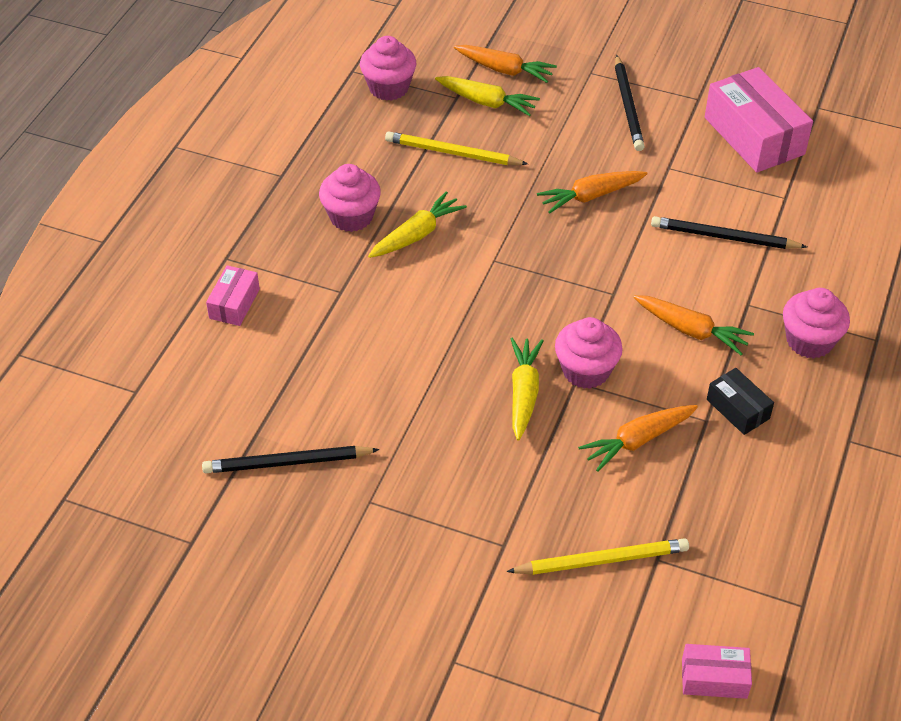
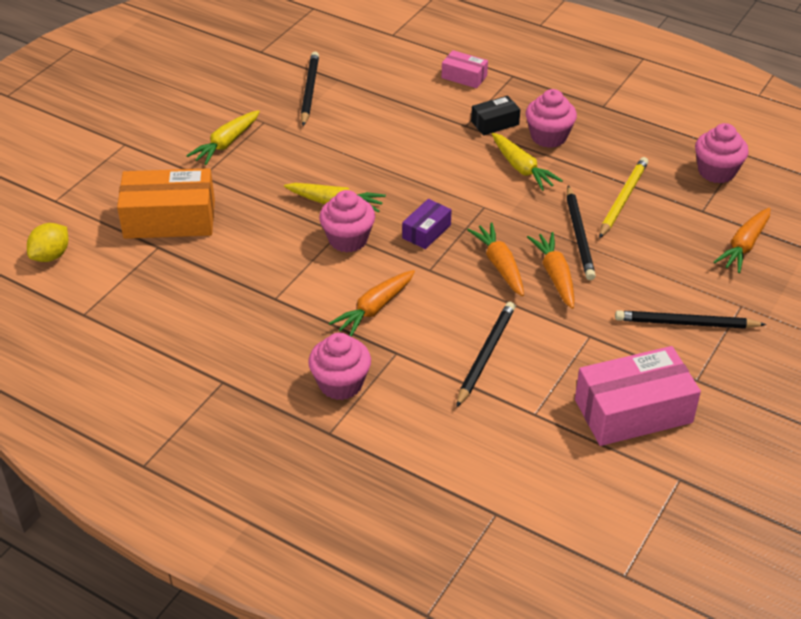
camera: 100 degrees right, 5 degrees down
yellow carrot [435,76,540,116] -> yellow carrot moved to [186,110,260,165]
yellow pencil [507,538,689,575] -> orange box [117,168,215,239]
orange carrot [578,405,698,472] -> orange carrot moved to [467,223,524,296]
pink box [682,644,752,699] -> yellow lemon [27,223,68,262]
black box [707,368,774,435] -> black box moved to [471,95,520,136]
none -> purple box [402,199,451,249]
none -> black pencil [566,186,596,280]

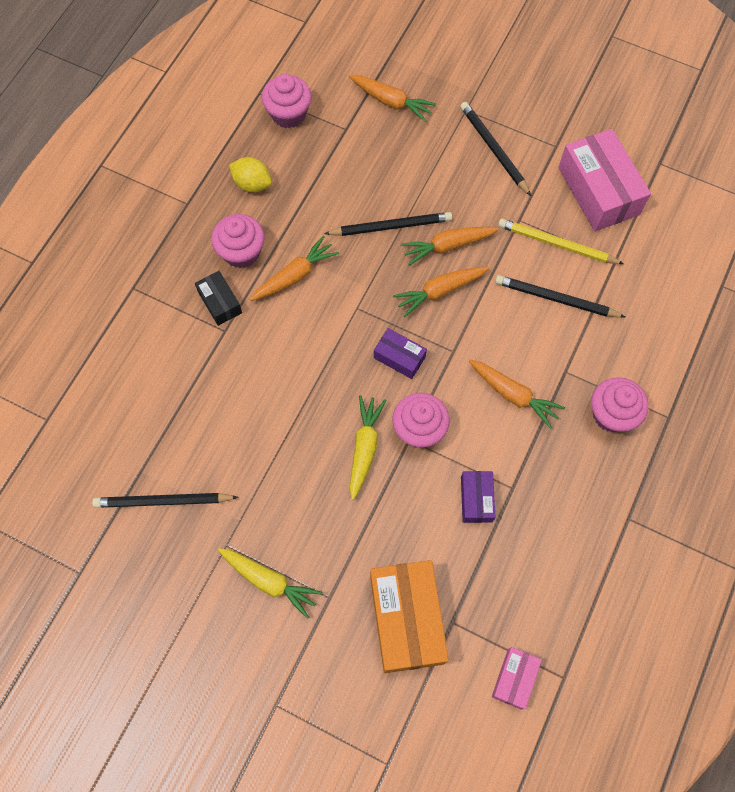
camera: 95 degrees left, 25 degrees up
yellow lemon [27,223,68,262] -> yellow lemon moved to [229,157,272,192]
pink box [442,50,488,88] -> pink box moved to [492,647,542,710]
yellow carrot [492,133,563,191] -> orange carrot [250,236,339,301]
yellow pencil [599,157,648,238] -> yellow pencil moved to [498,219,624,264]
black pencil [615,310,766,329] -> black pencil turned 150 degrees clockwise [460,102,531,196]
none -> purple box [461,471,495,523]

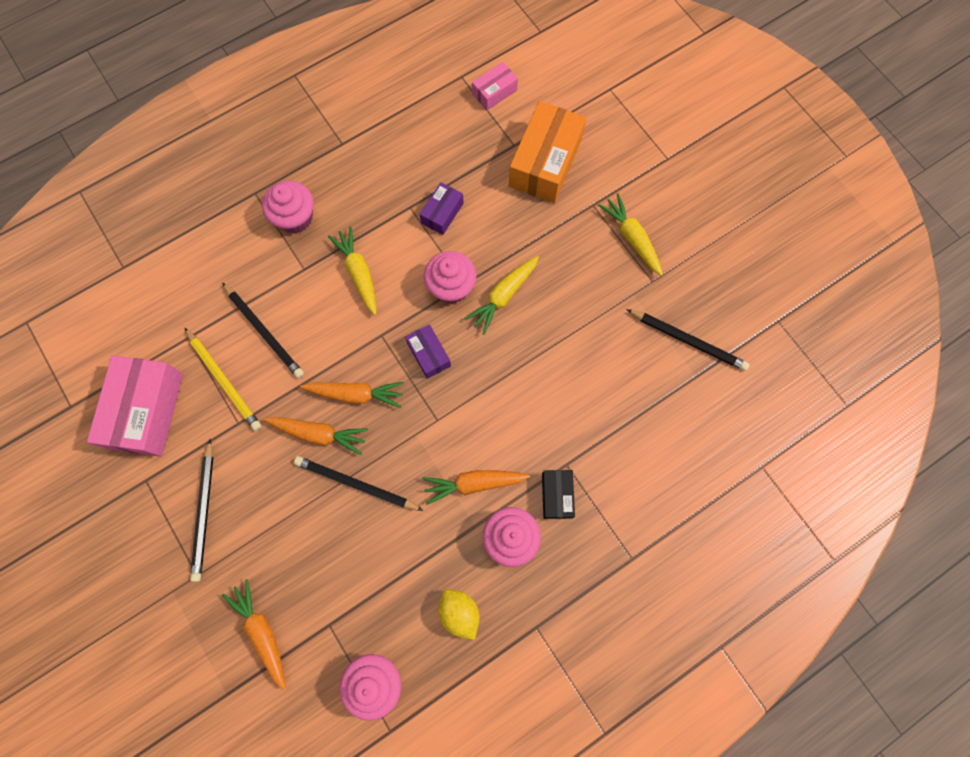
camera: 150 degrees left, 5 degrees up
orange carrot [469,359,565,429] -> yellow carrot [328,226,376,315]

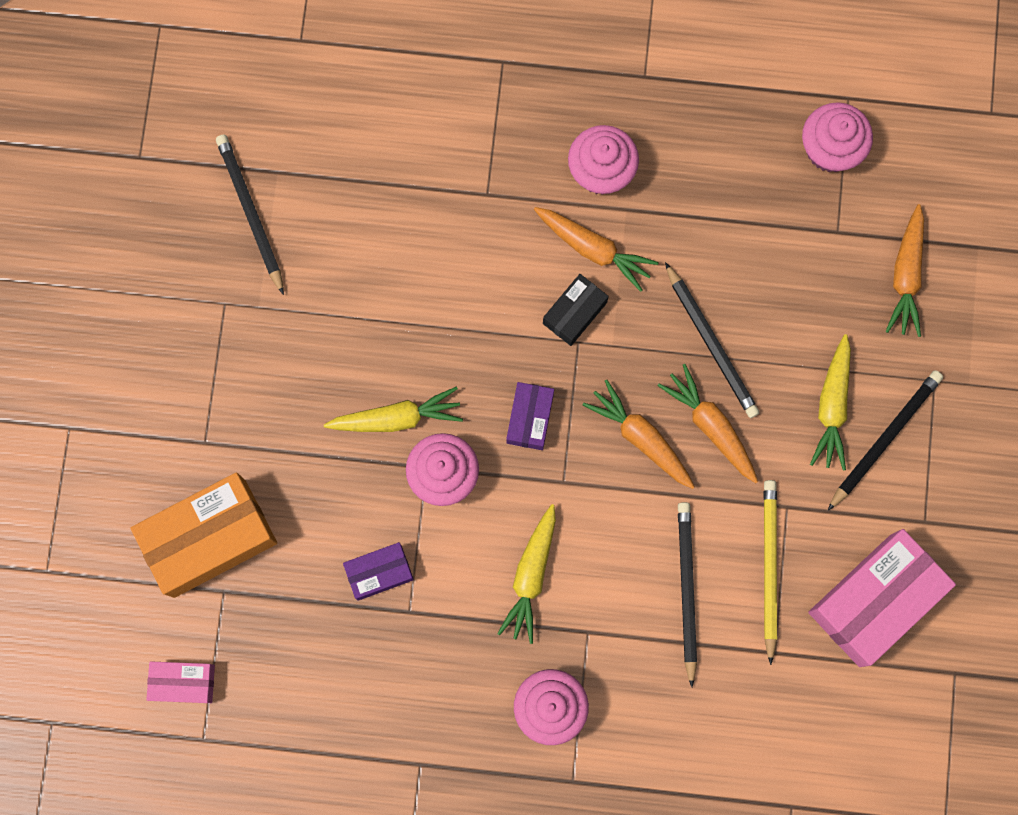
camera: 140 degrees left, 5 degrees up
yellow lemon [439,589,479,640] -> none
black box [542,470,575,519] -> black box moved to [543,274,609,346]
yellow carrot [598,193,663,276] -> yellow carrot moved to [810,334,851,471]

